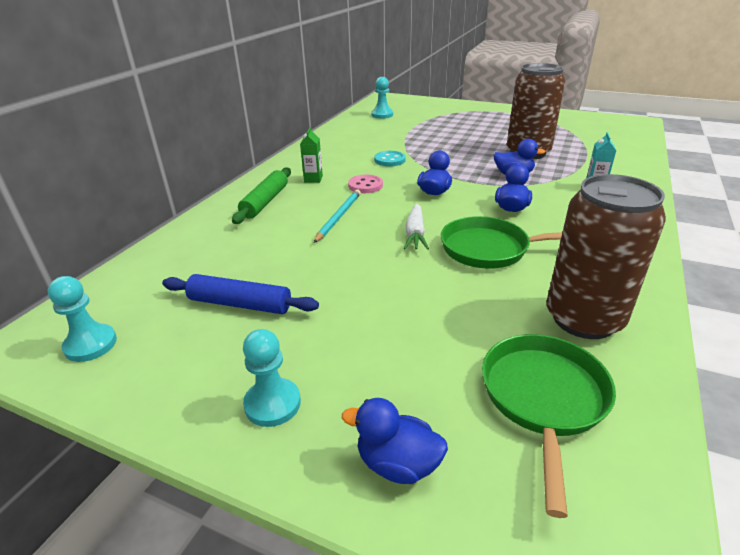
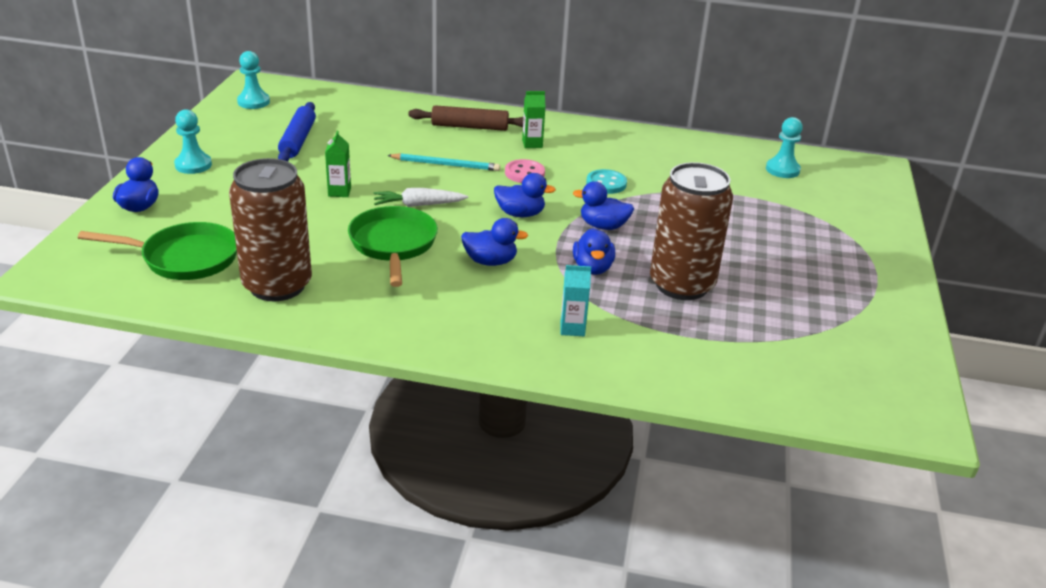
camera: 75 degrees right, 0 degrees up
green rolling pin [232,167,291,224] -> brown rolling pin [408,105,523,131]
none -> green carton [325,131,351,197]
none -> blue duck [573,181,634,230]

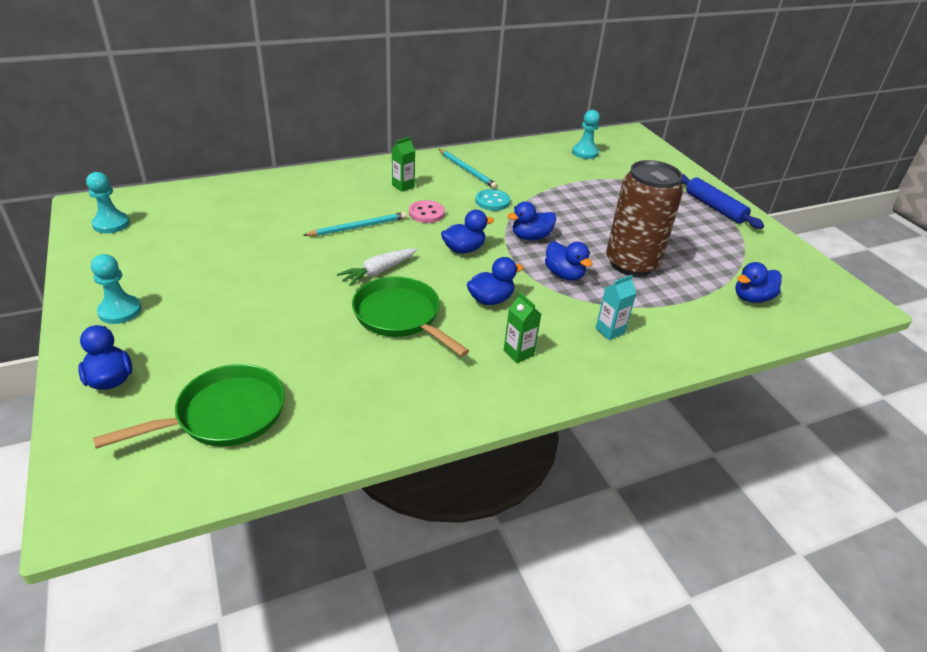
camera: 35 degrees left, 5 degrees up
brown can [229,158,312,301] -> none
blue rolling pin [278,102,316,161] -> blue rolling pin moved to [681,174,764,229]
green carton [325,131,351,197] -> green carton moved to [504,292,541,363]
brown rolling pin [408,105,523,131] -> none
none -> turquoise pencil [439,149,498,189]
none -> blue duck [735,262,782,303]

